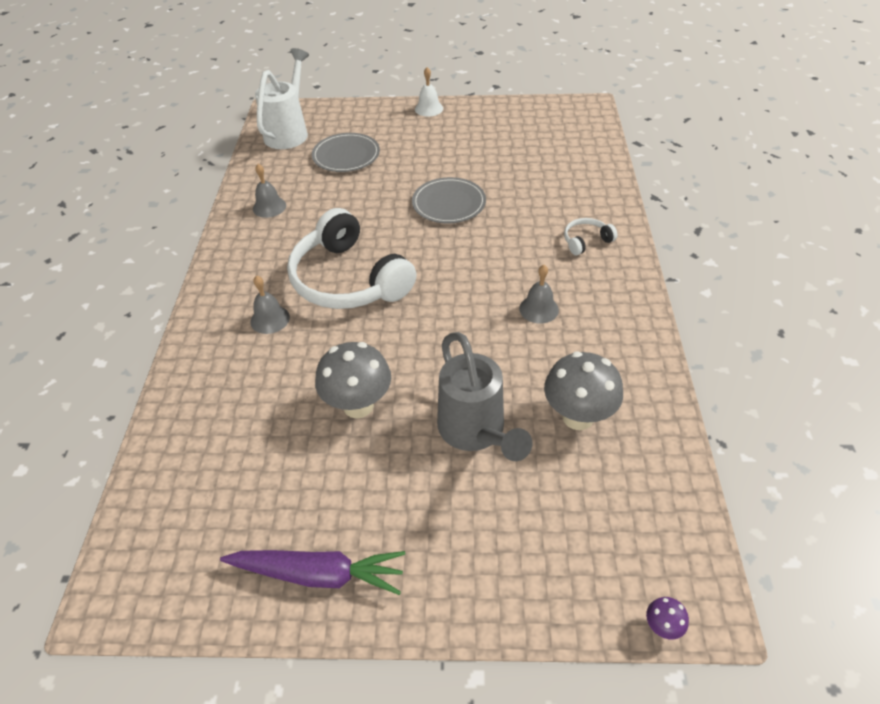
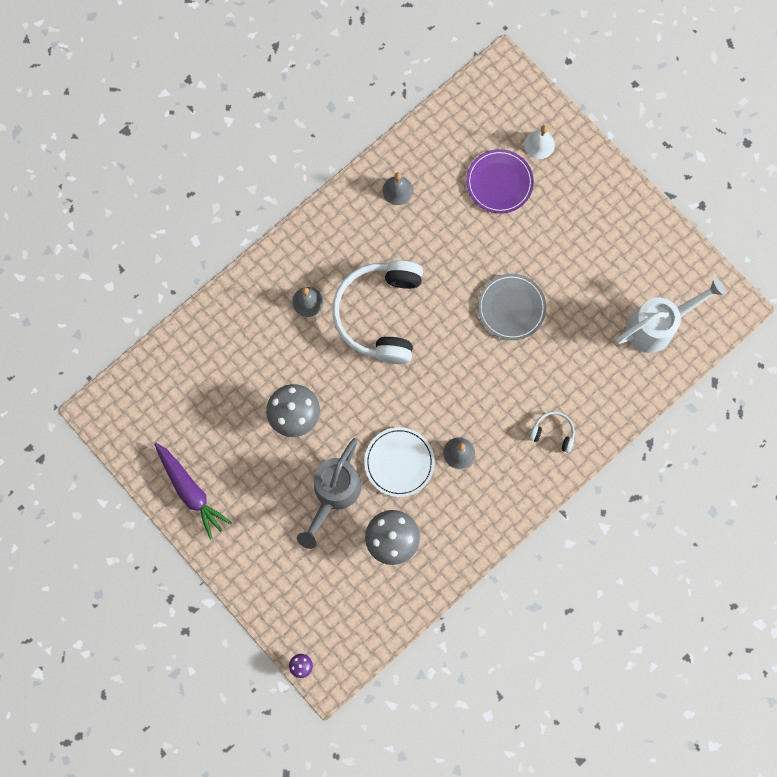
camera: 45 degrees right, 30 degrees up
white watering can [255,48,309,149] -> white watering can moved to [616,278,726,353]
grey plate [312,133,380,172] -> purple plate [466,149,534,214]
white bell [415,67,443,117] -> white bell moved to [525,125,555,159]
none -> white plate [364,427,435,497]

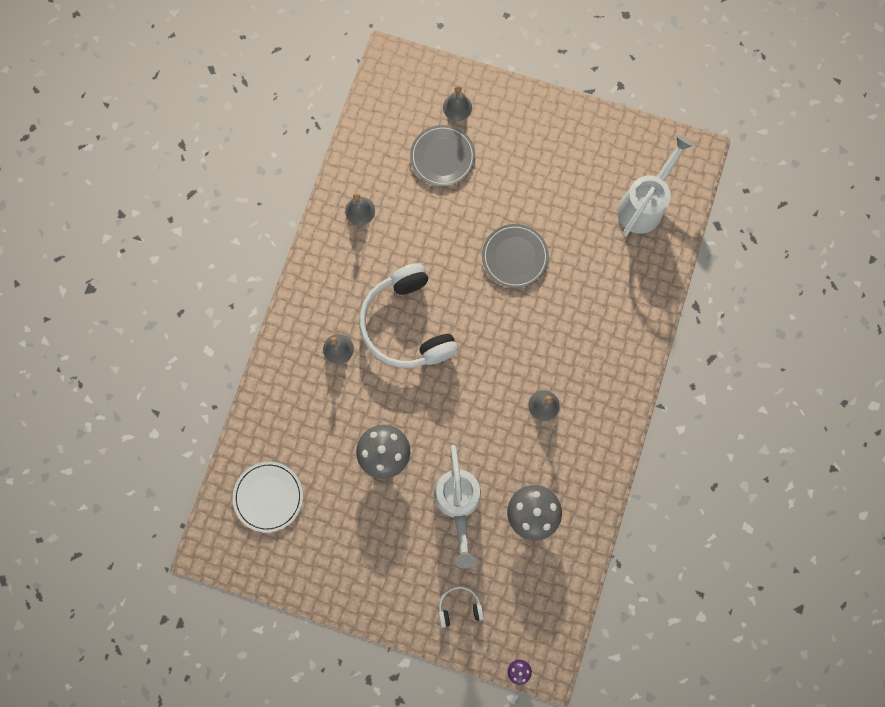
camera: 30 degrees left, 0 degrees up
purple carrot [154,443,232,540] -> none
grey watering can [297,438,361,549] -> white watering can [434,445,481,568]
white plate [364,427,435,497] -> white plate moved to [233,462,303,533]
purple plate [466,149,534,214] -> grey plate [410,125,476,187]
white bell [525,125,555,159] -> grey bell [443,85,472,121]
white headphones [530,411,575,453] -> white headphones moved to [439,585,484,628]

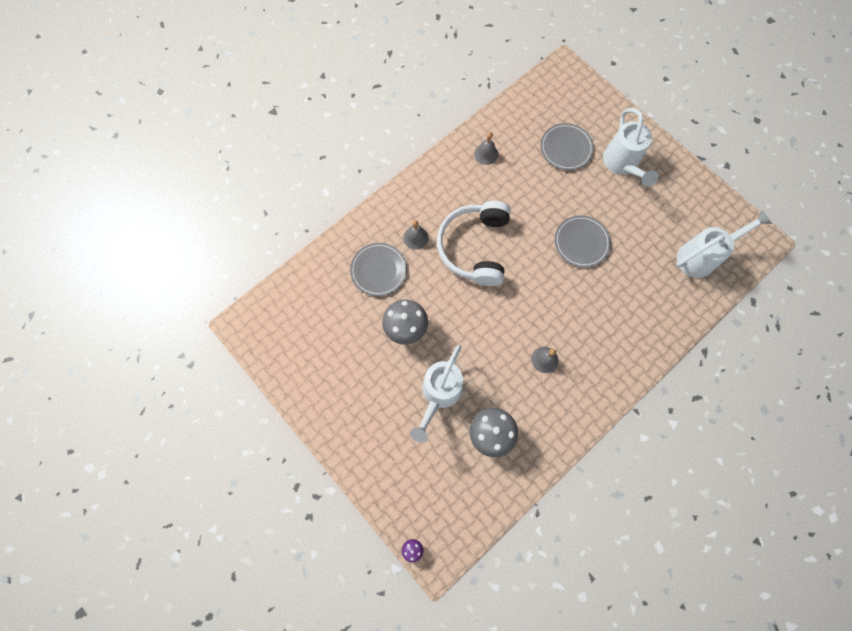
camera: 30 degrees right, 5 degrees down
white plate [233,462,303,533] -> none
white headphones [439,585,484,628] -> none
grey bell [443,85,472,121] -> none
none -> grey plate [350,243,407,296]
none -> white watering can [603,108,658,187]

